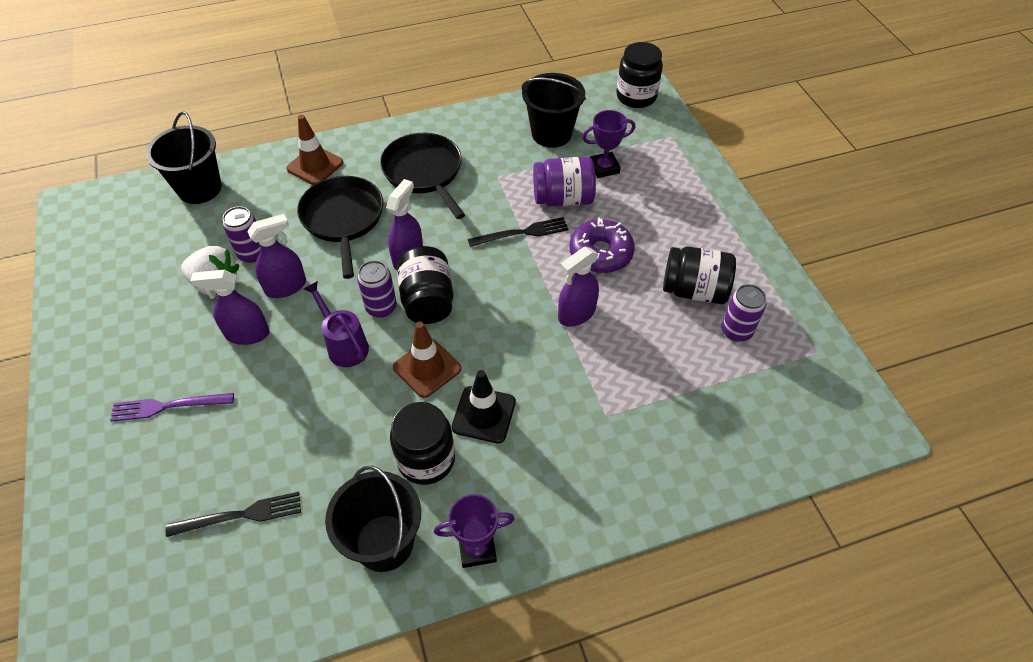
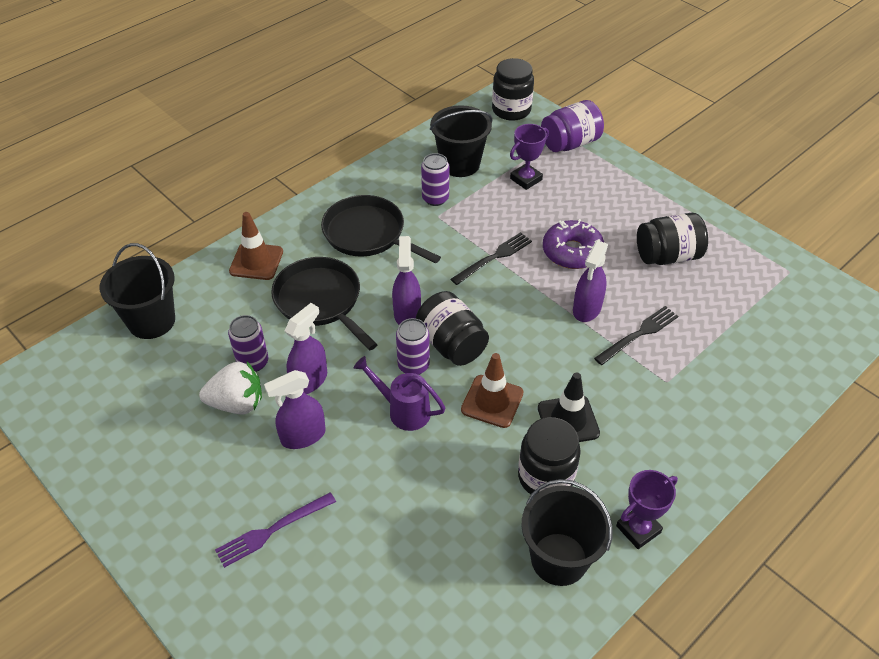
camera: 25 degrees left, 5 degrees down
black fork [166,492,301,537] -> black fork moved to [594,306,678,365]
purple jar [533,157,596,207] -> purple jar moved to [541,100,604,152]
purple can [721,284,766,342] -> purple can moved to [421,153,449,206]

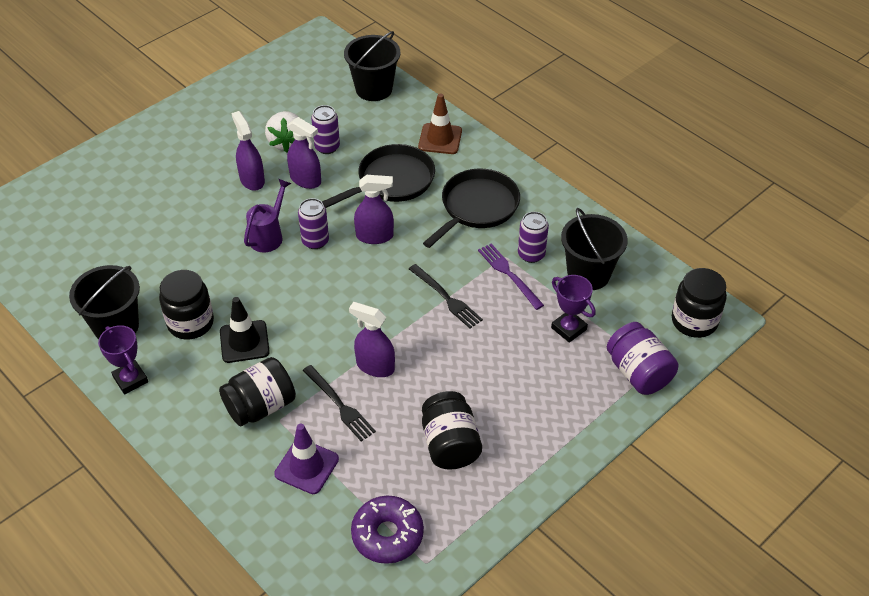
camera: 90 degrees right, 0 degrees up
purple fork [215,492,336,568] -> purple fork moved to [478,243,544,310]
black jar [416,291,489,366] -> black jar moved to [219,357,296,426]
brown traffic cone [461,353,524,428] -> none
purple donut [543,219,604,269] -> purple donut moved to [351,496,424,564]
none -> purple traffic cone [274,424,339,494]

